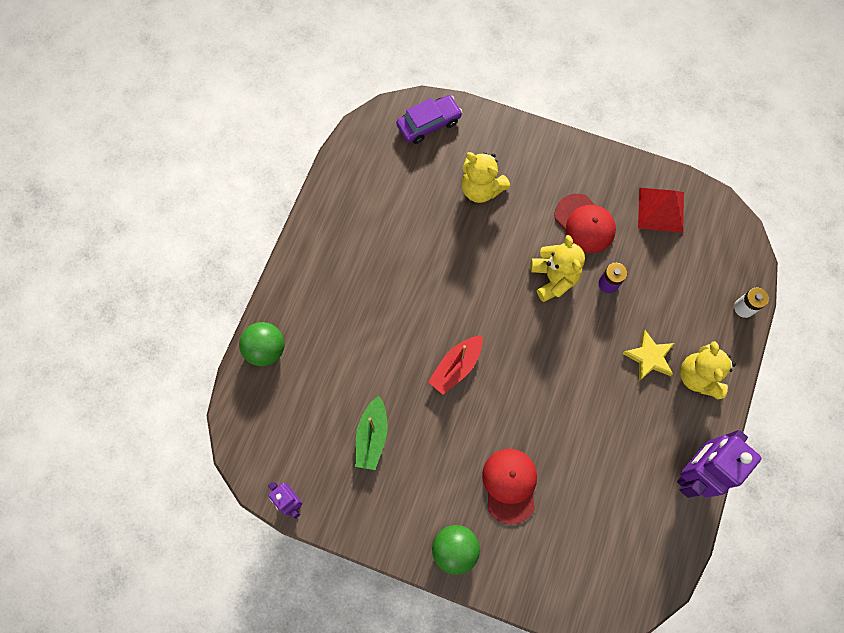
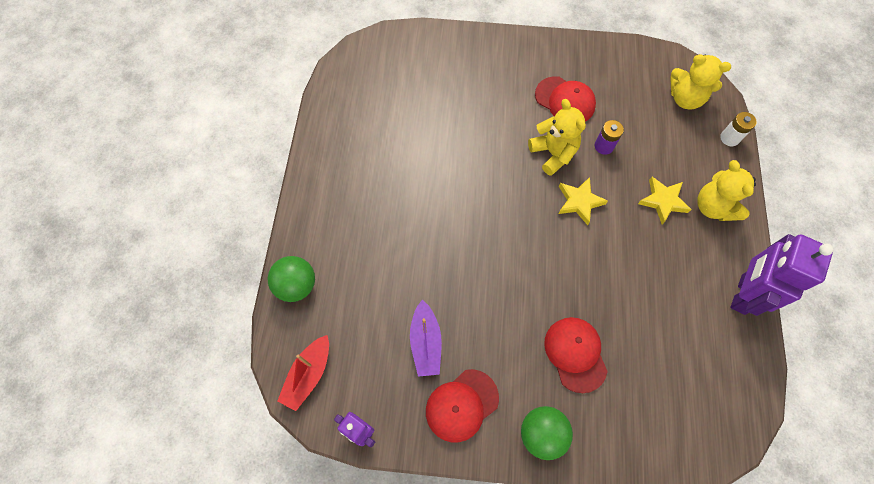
camera: 15 degrees left, 5 degrees down
green boat [355,396,388,470] -> purple boat [410,300,442,377]
purple car [396,95,462,144] -> none
red boat [428,336,483,395] -> red boat moved to [277,335,329,411]
yellow teddy bear [461,152,510,203] -> yellow teddy bear moved to [670,54,731,110]
red pyramid [638,188,684,233] -> none
none -> red cap [426,369,499,443]
none -> yellow star [558,177,608,225]

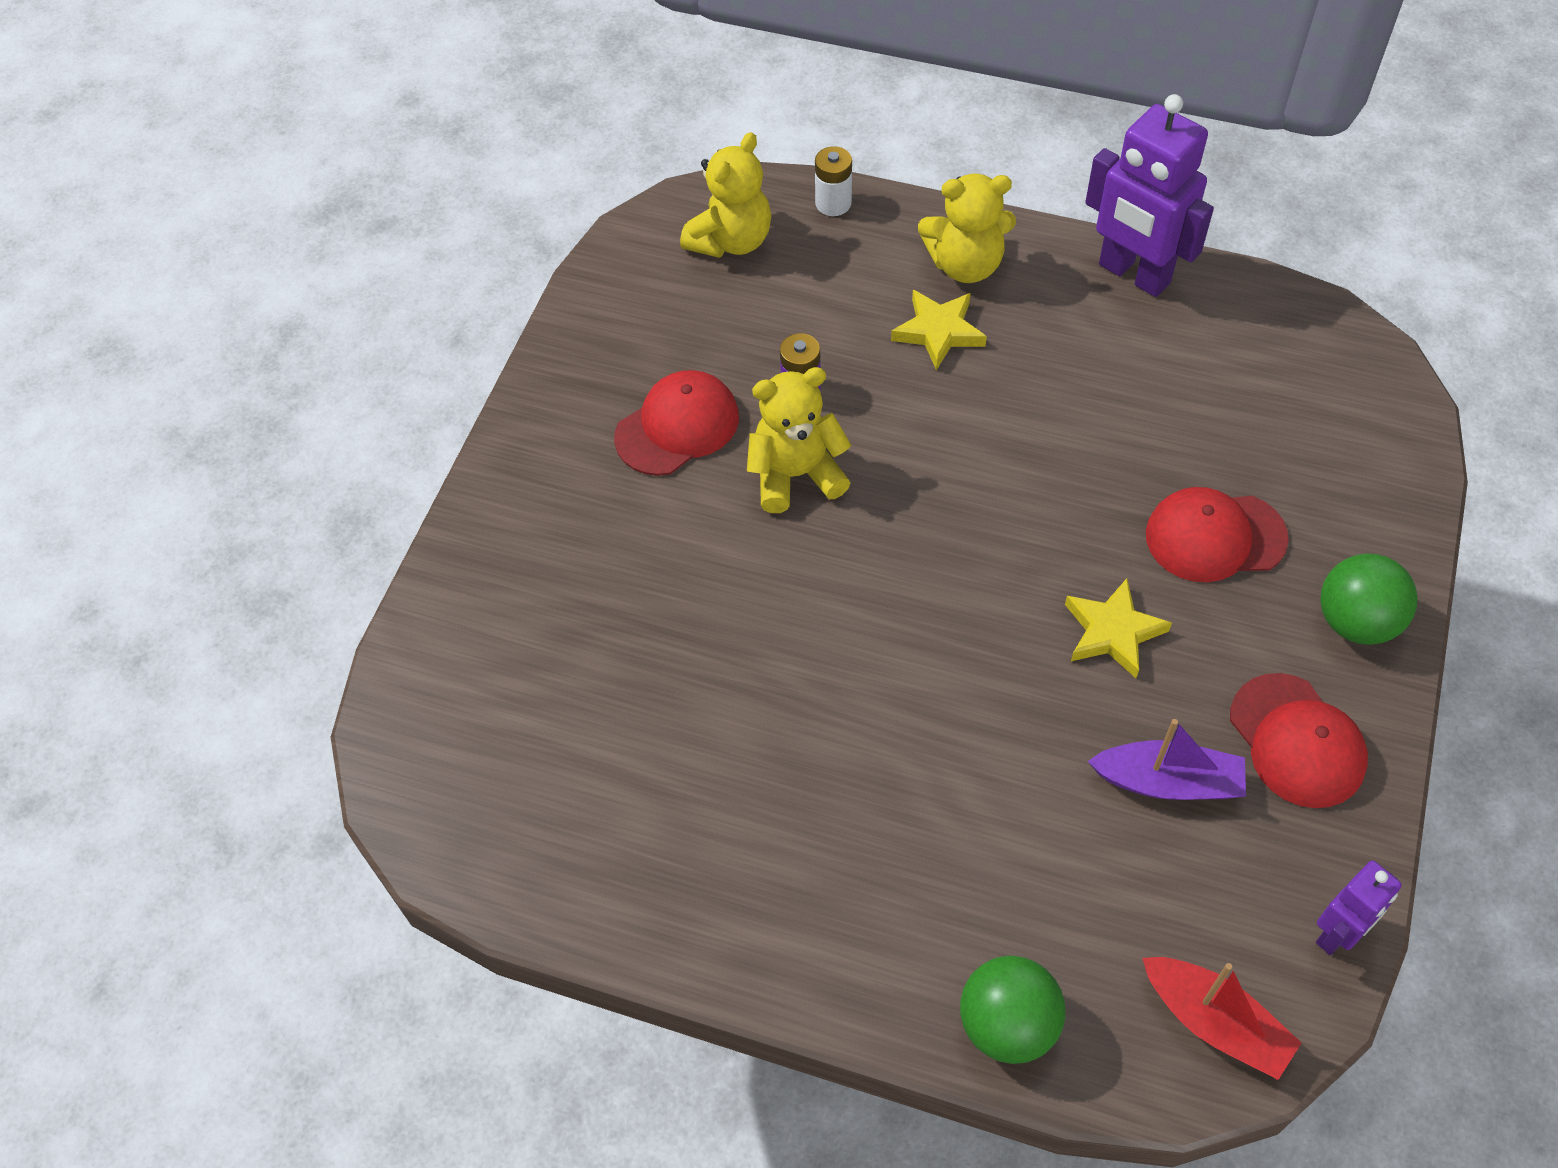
camera: 75 degrees left, 10 degrees down
yellow star [558,177,608,225] -> yellow star moved to [1065,578,1172,678]

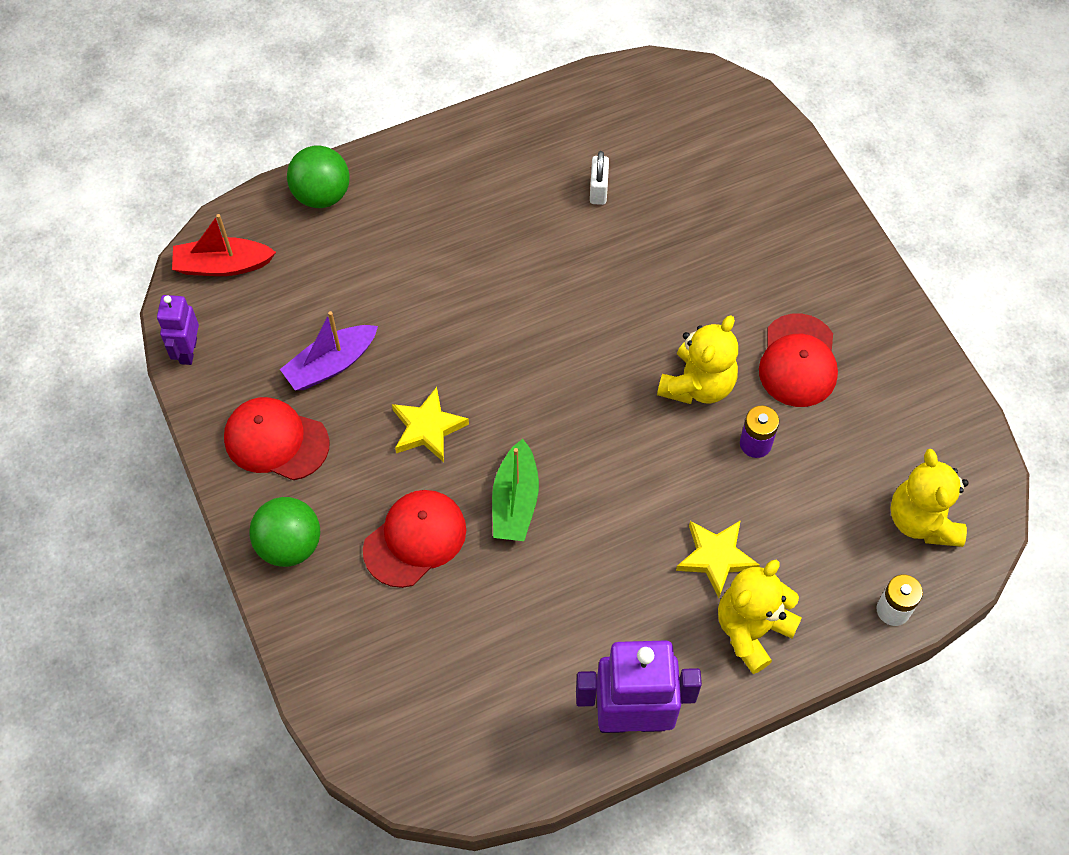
camera: 135 degrees right, 5 degrees up
none -> green boat [492,439,539,541]
none -> white padlock [590,151,609,205]

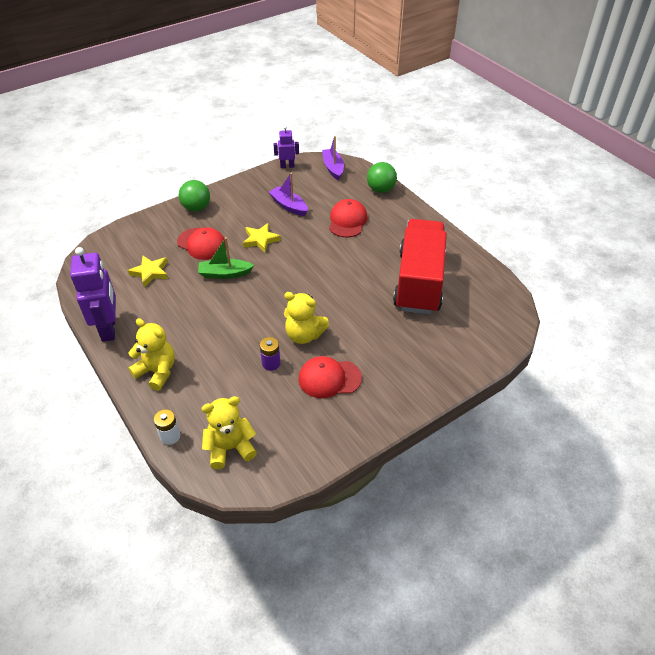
camera: 80 degrees right, 15 degrees down
red boat [172,214,276,276] -> purple boat [322,136,344,180]
red cap [224,397,330,480] -> red cap moved to [329,199,367,237]
white padlock [590,151,609,205] -> red truck [393,219,447,314]
yellow star [676,520,760,598] -> yellow star moved to [128,256,168,287]

